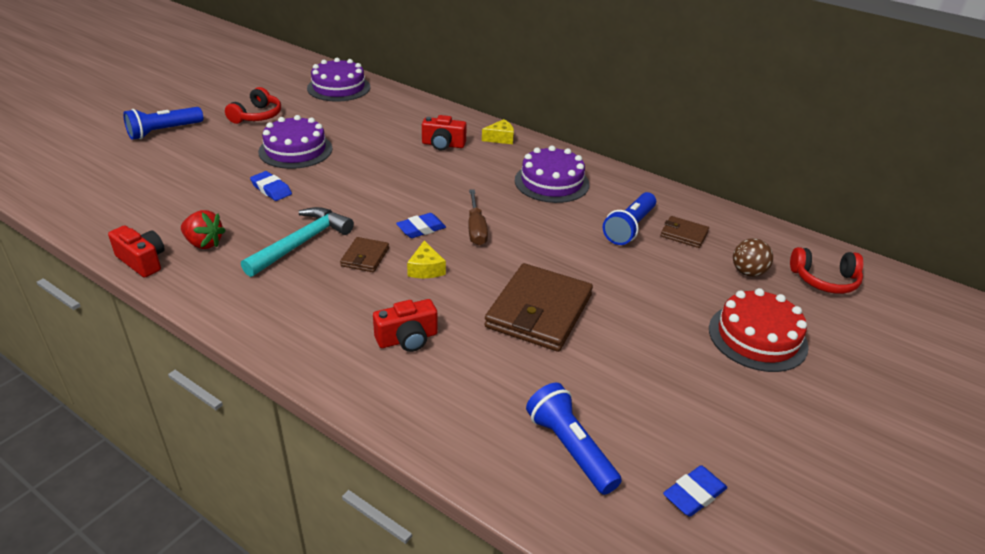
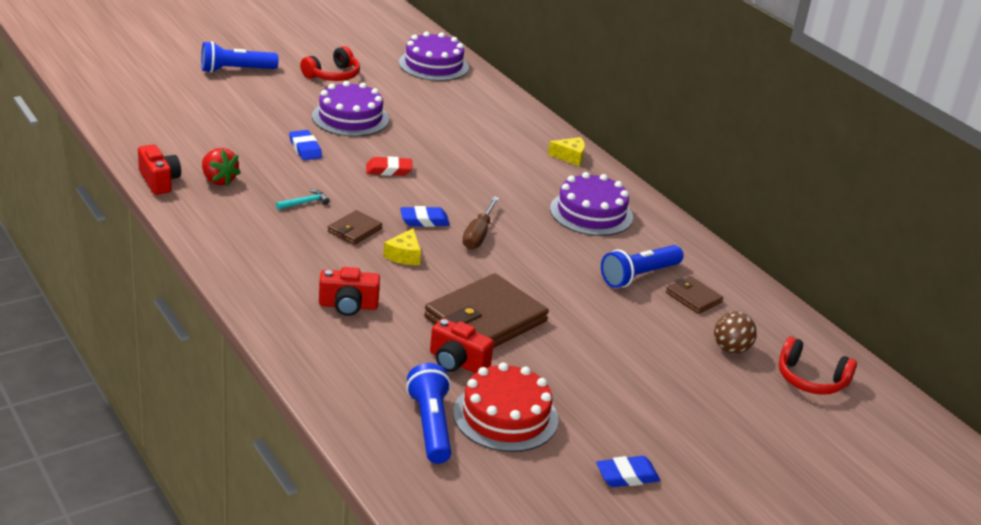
camera: 20 degrees right, 5 degrees down
turquoise hammer [241,207,354,277] -> turquoise hammer [276,190,330,210], size x0.44
red camera [422,115,467,150] -> red camera moved to [430,318,494,373]
blue eraser [663,465,727,517] -> blue eraser moved to [596,456,660,487]
red cake [709,288,809,372] -> red cake moved to [453,362,558,452]
none -> red eraser [366,156,413,176]

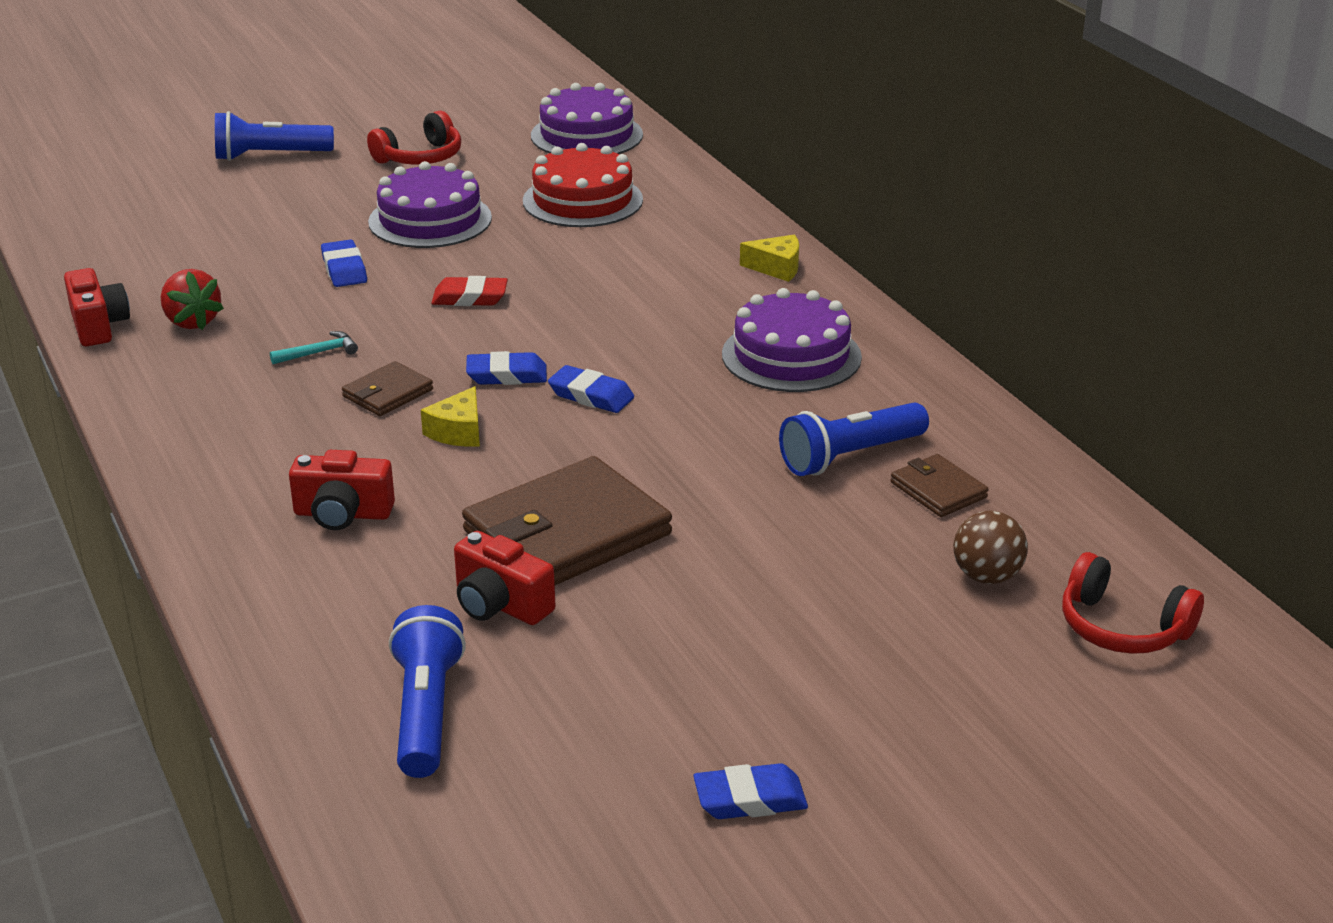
camera: 10 degrees right, 0 degrees up
red cake [453,362,558,452] -> red cake moved to [523,143,643,227]
brown screwdriver [462,197,499,250] -> blue eraser [548,365,634,413]

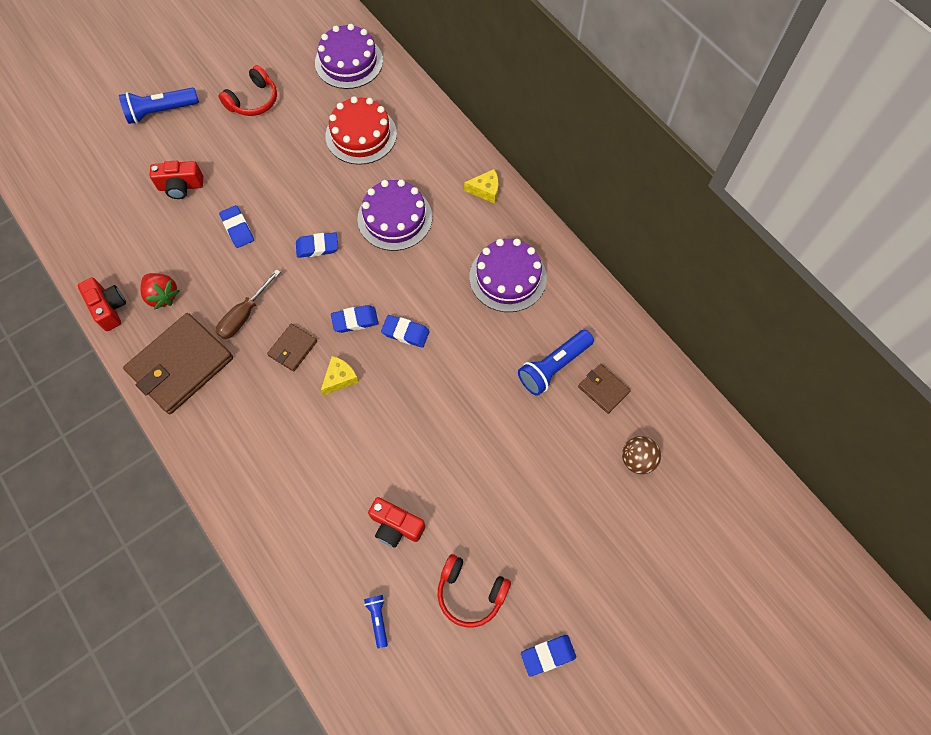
camera: 10 degrees left, 35 degrees up
turquoise hammer [270,331,358,364] -> brown screwdriver [216,269,280,339]
red camera [289,450,395,530] -> red camera moved to [150,161,203,199]
purple cake [368,161,492,248] -> purple cake moved to [357,179,432,251]
blue flashlight [389,605,466,778] -> blue flashlight [364,595,388,648], size x0.53
yellow cheese [421,386,480,447] -> yellow cheese turned 150 degrees counterclockwise [321,356,359,396]
red eraser [431,276,508,306] -> blue eraser [296,232,338,258]
brown wallet [462,456,672,585] -> brown wallet moved to [123,313,233,414]
red headphones [1062,552,1204,654] -> red headphones moved to [437,554,511,628]

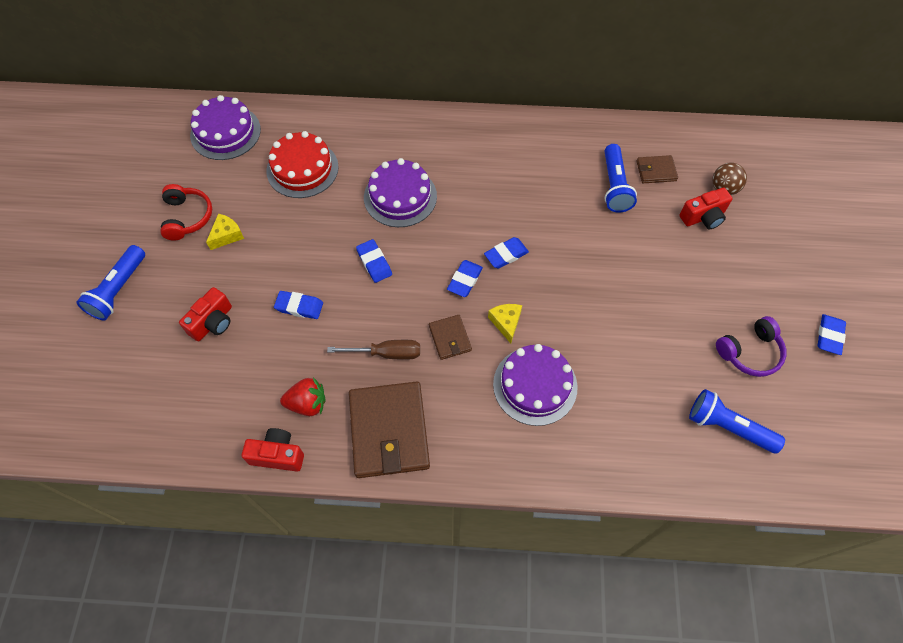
camera: 50 degrees left, 5 degrees down
brown screwdriver [216,269,280,339] -> brown screwdriver turned 75 degrees counterclockwise [327,340,420,360]
blue eraser [296,232,338,258] -> blue eraser turned 60 degrees counterclockwise [356,239,392,283]
blue flashlight [364,595,388,648] -> blue flashlight [689,389,785,453], size x1.90
red camera [368,497,425,548] -> red camera moved to [679,187,733,230]
red headphones [437,554,511,628] -> purple headphones [716,316,786,377]
yellow cheese [464,169,498,204] -> yellow cheese moved to [206,214,244,250]
purple cake [470,239,547,312] -> purple cake moved to [493,344,578,426]

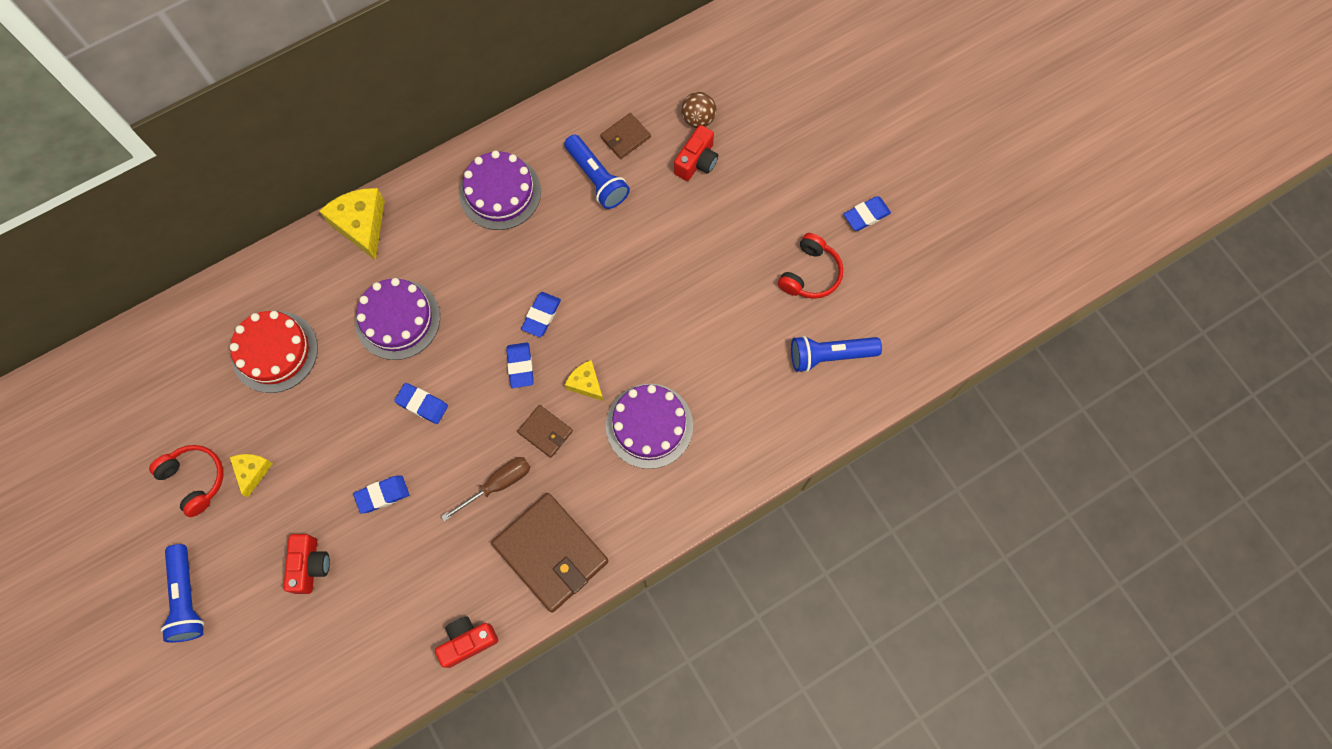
camera: 35 degrees left, 10 degrees up
purple cake [190,95,261,160] -> purple cake moved to [459,151,541,230]
red strawberry [280,377,326,416] -> none
purple headphones [716,316,786,377] -> red headphones [778,233,843,299]
blue eraser [817,314,846,355] -> blue eraser turned 75 degrees clockwise [844,196,891,231]
none -> yellow cheese [319,188,385,261]

